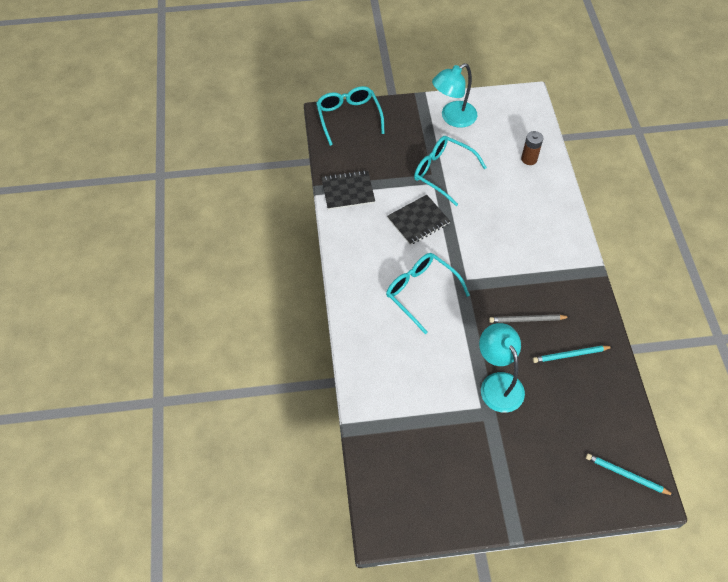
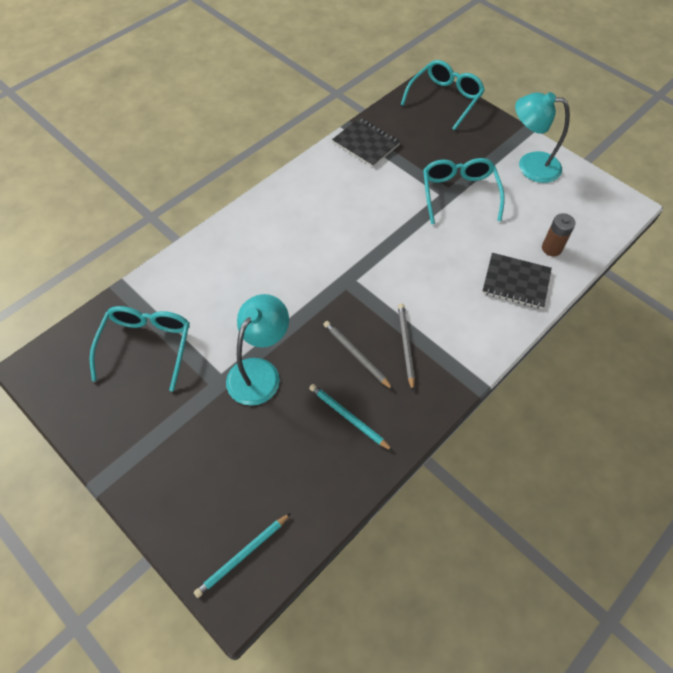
camera: 50 degrees right, 0 degrees up
turquoise glasses [386,253,470,334] -> turquoise glasses moved to [89,306,190,391]
black notebook [387,195,450,245] -> black notebook moved to [482,253,552,309]
turquoise pencil [586,454,674,496] -> turquoise pencil turned 120 degrees counterclockwise [194,513,291,598]
none -> grey pencil [398,303,415,391]

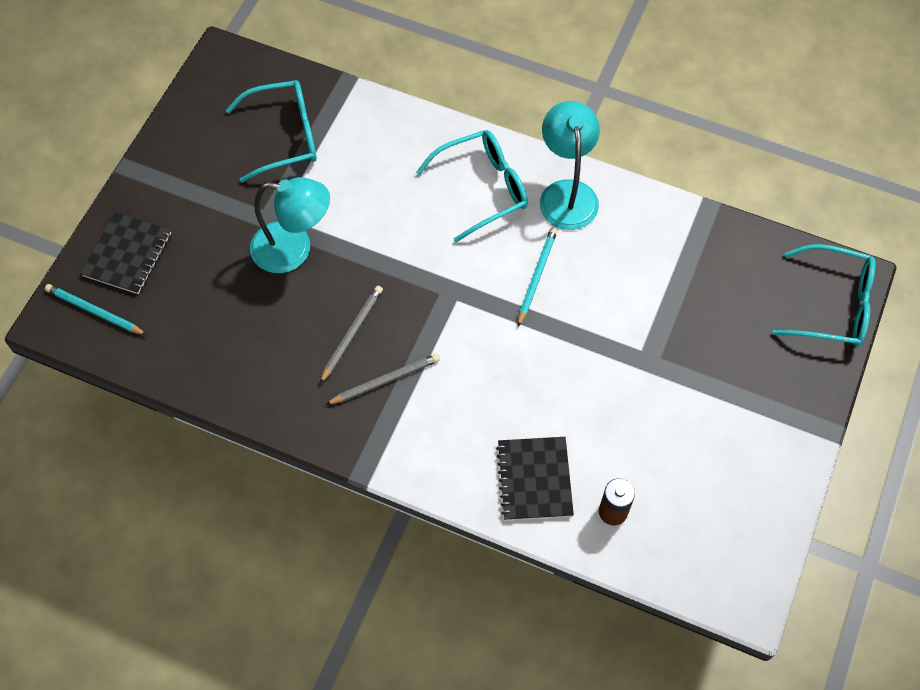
camera: 70 degrees right, 5 degrees up
turquoise pencil [309,384,393,451] -> turquoise pencil moved to [518,227,557,327]
black notebook [332,118,401,167] -> black notebook moved to [80,212,171,294]
turquoise glasses [423,158,505,224] -> turquoise glasses moved to [416,130,528,243]
turquoise lamp [515,92,570,183] -> turquoise lamp moved to [540,101,600,230]

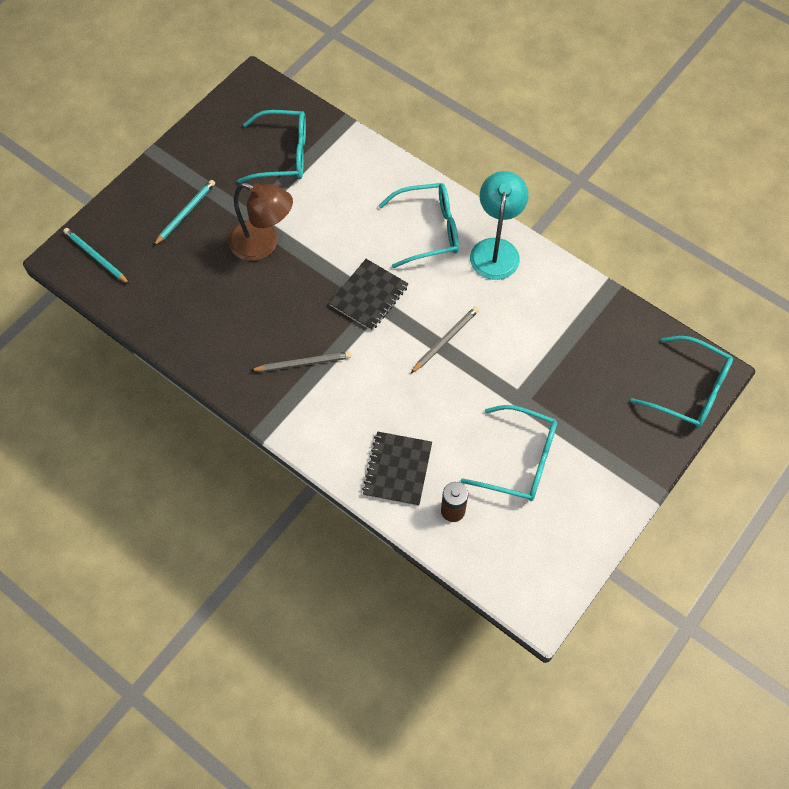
camera: 15 degrees right, 0 degrees up
black notebook [80,212,171,294] -> black notebook moved to [329,259,409,331]
turquoise lamp [250,177,330,273] -> brown lamp [228,182,293,261]
grey pencil [320,286,383,384] -> grey pencil moved to [411,306,479,373]
turquoise pencil [518,227,557,327] -> turquoise pencil moved to [153,180,215,246]
none -> turquoise glasses [460,405,557,501]

